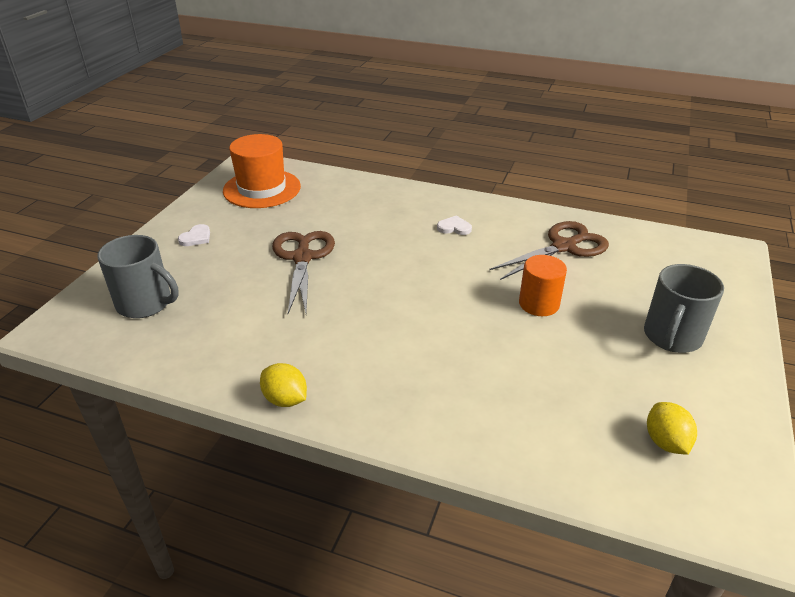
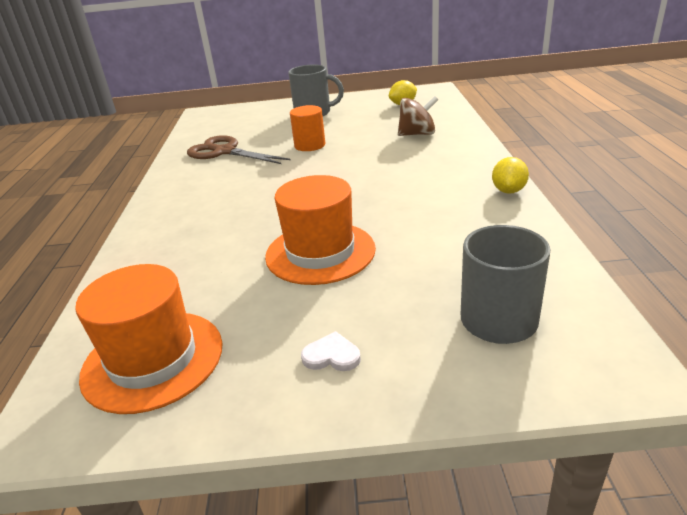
camera: 110 degrees left, 5 degrees down
brown scissors [272,231,335,314] -> orange hat [265,175,376,285]
white heart [437,216,472,235] -> none
none -> brown spinning top [398,96,438,136]

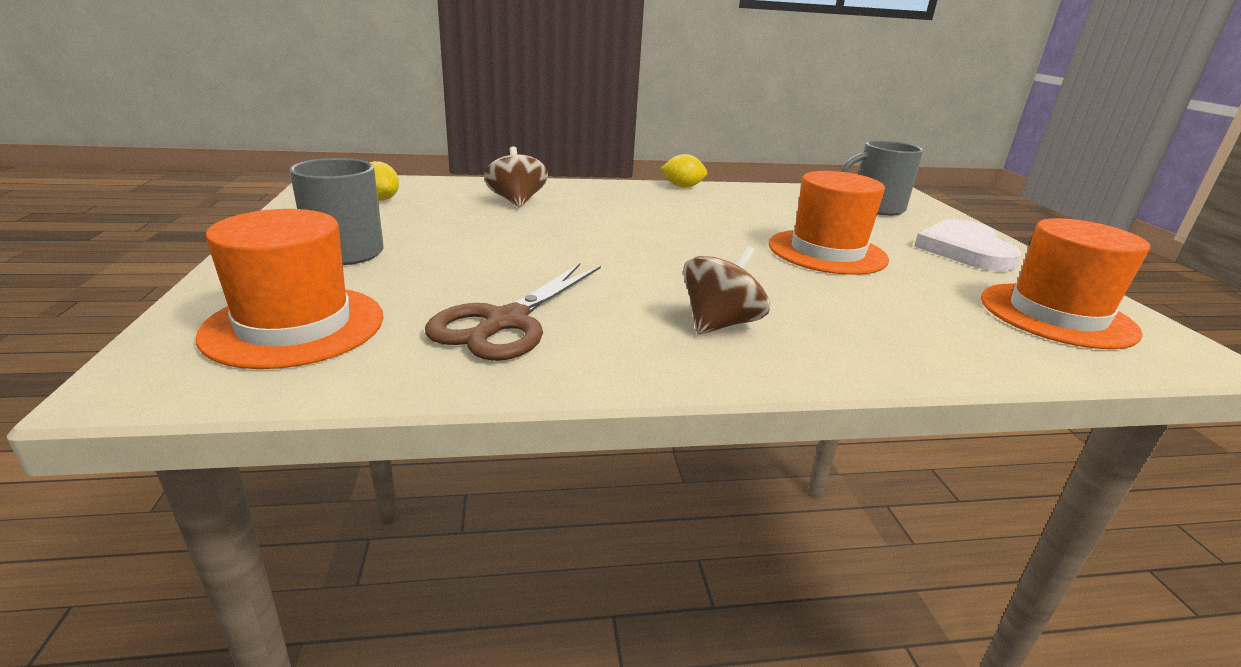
camera: 100 degrees left, 5 degrees down
orange cylinder [290,105,325,151] -> none
white heart [301,331,361,371] -> white heart [914,219,1022,272], size x2.31
none -> orange hat [196,209,383,369]
none -> brown spinning top [683,246,770,334]

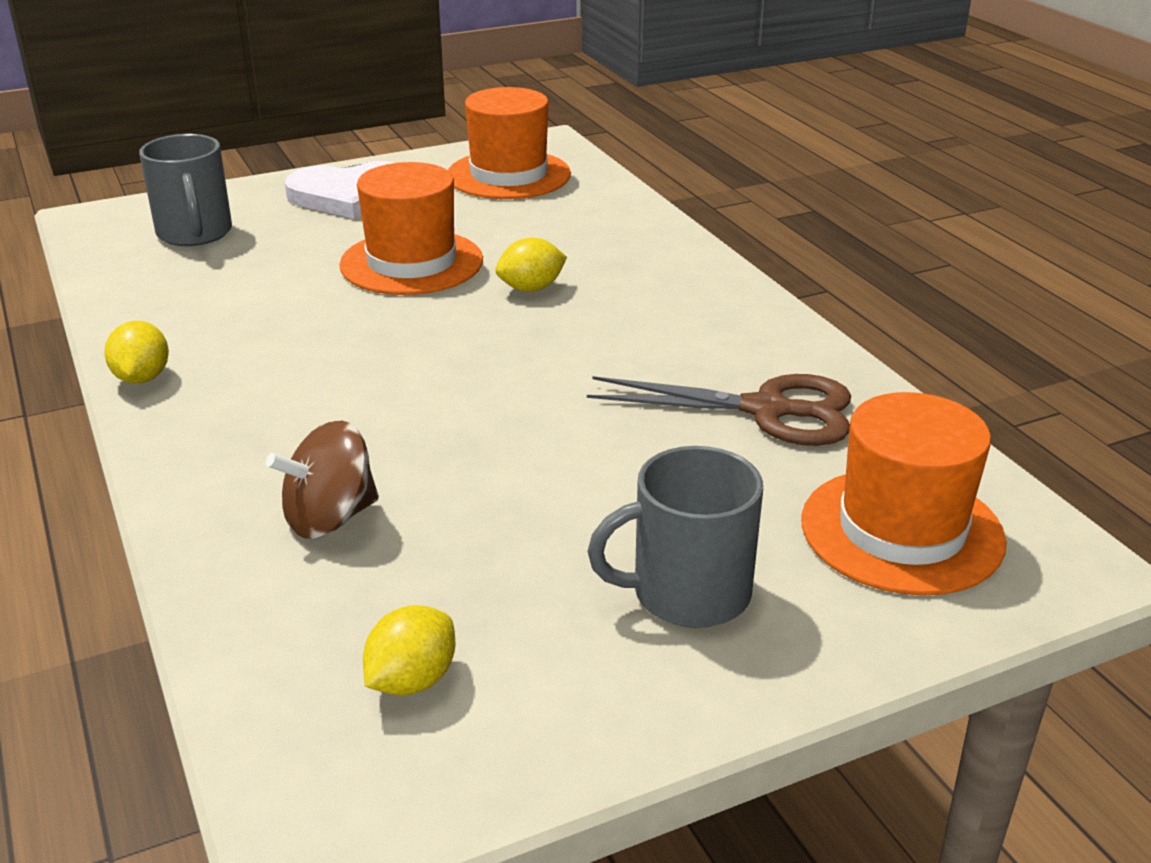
camera: 105 degrees left, 5 degrees up
brown spinning top [683,246,770,334] -> none
none -> yellow lemon [496,238,567,291]

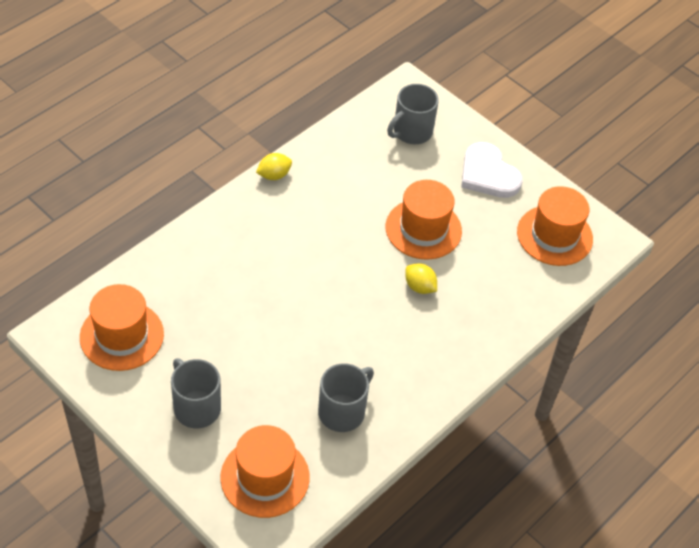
camera: 65 degrees right, 20 degrees up
brown spinning top [266,421,379,539] -> none
yellow lemon [363,605,455,696] -> orange hat [80,284,164,371]
brown scissors [587,374,851,446] -> grey mug [318,363,374,432]

